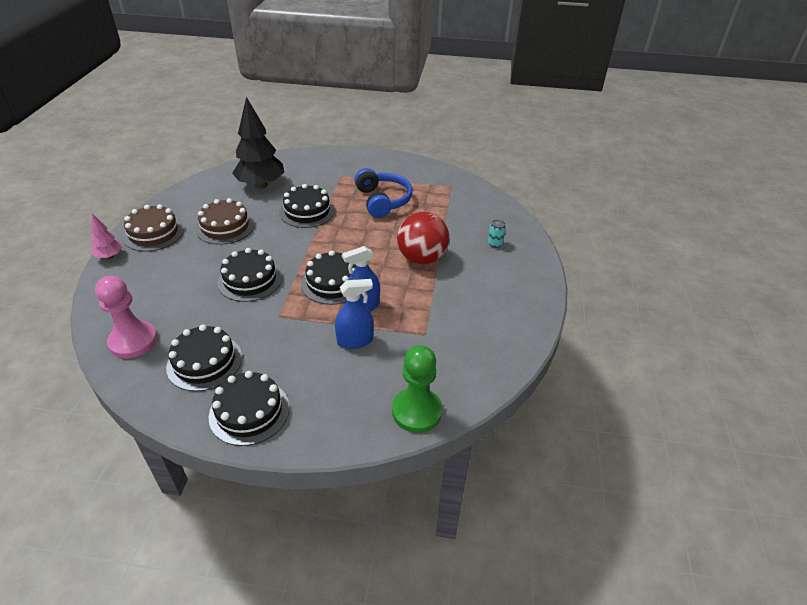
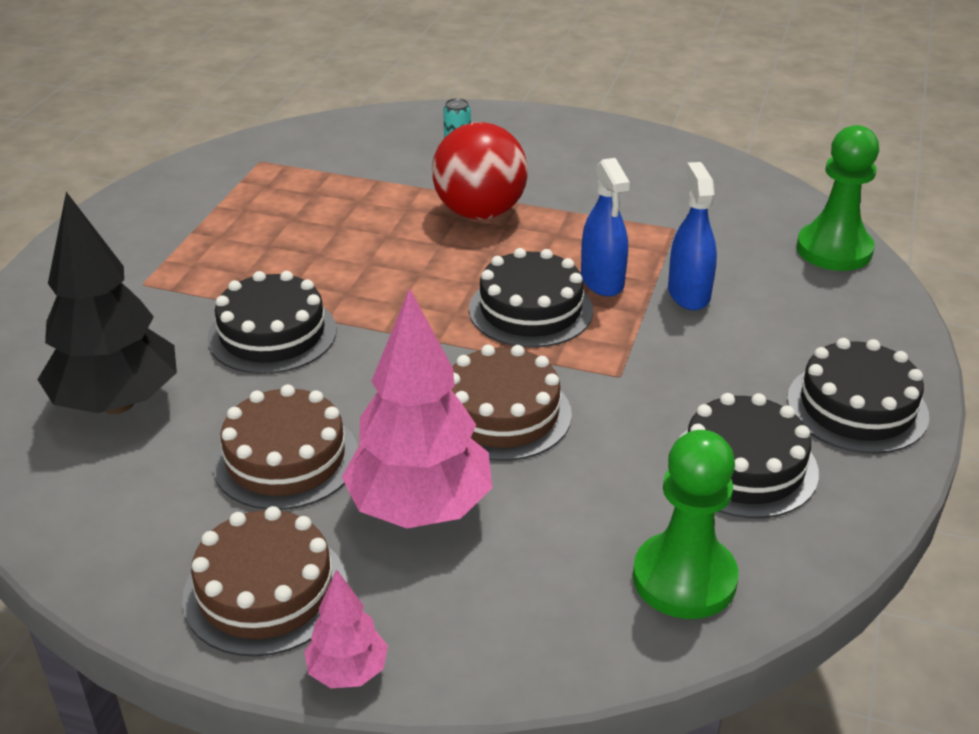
camera: 80 degrees left, 5 degrees down
pink pawn [95,276,157,359] -> green pawn [633,430,739,619]
black cake [218,248,282,302] -> brown cake [451,345,572,461]
blue headphones [354,168,413,218] -> none
none -> pink tree [342,288,492,528]

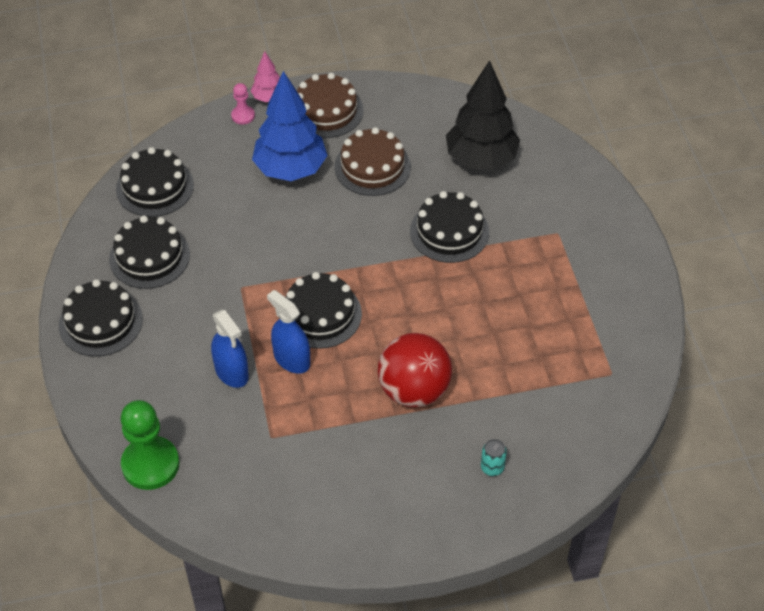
camera: 150 degrees right, 15 degrees up
pink tree [342,288,492,528] -> blue tree [252,71,328,181]
brown cake [451,345,572,461] -> none
green pawn [633,430,739,619] -> black cake [116,147,194,217]
none -> pink pawn [231,83,255,125]

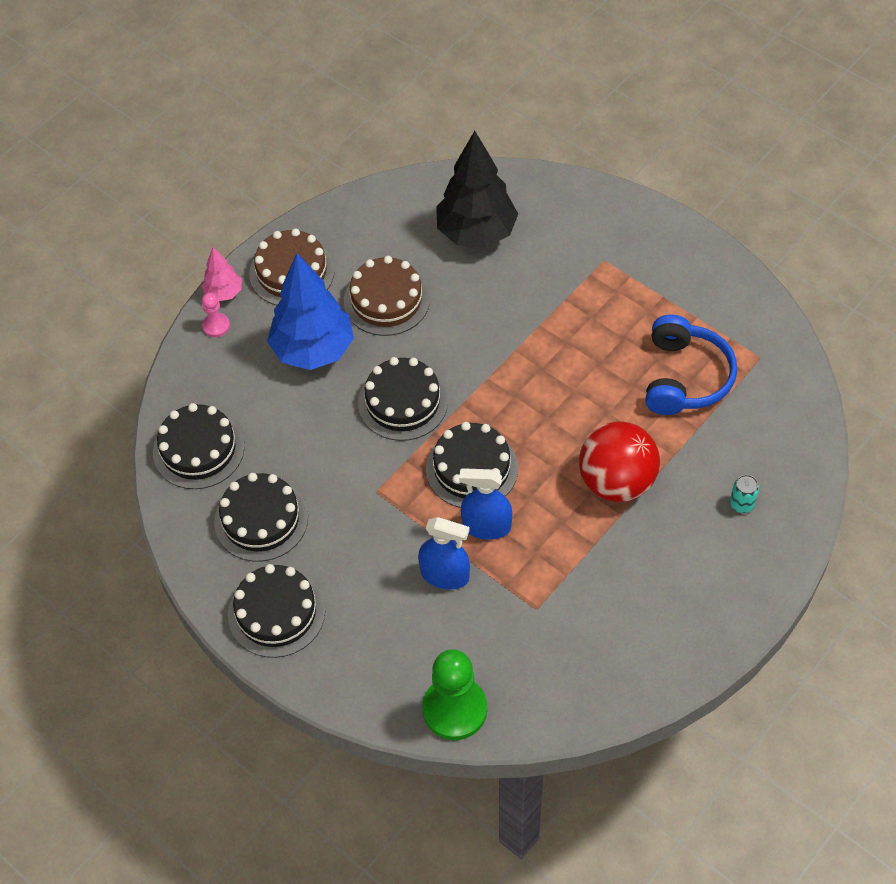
camera: 35 degrees left, 5 degrees up
black cake [410,191,489,263] -> black cake moved to [358,357,448,441]
none -> blue headphones [645,315,737,415]

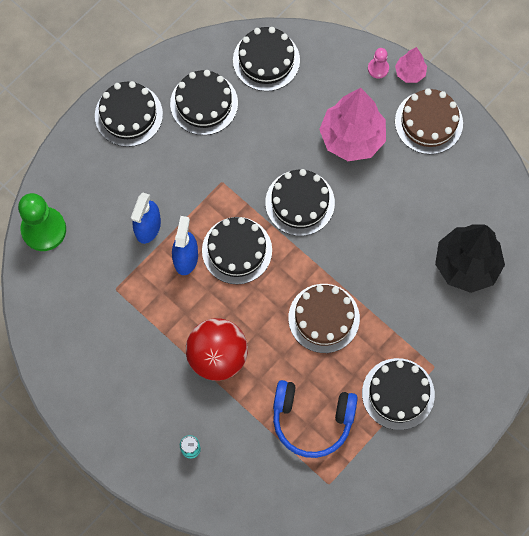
camera: 90 degrees right, 15 degrees up
blue tree [267,253,354,370] -> pink tree [319,88,386,161]
brown cake [344,256,430,336] -> brown cake moved to [288,284,360,353]
none -> black cake [362,358,435,430]

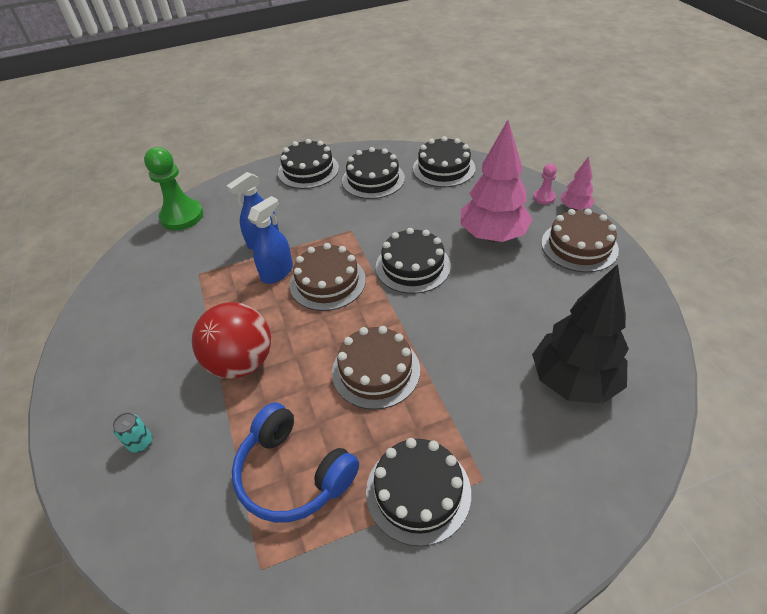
camera: 30 degrees right, 25 degrees down
black cake [202,217,272,284] -> brown cake [290,243,366,311]

